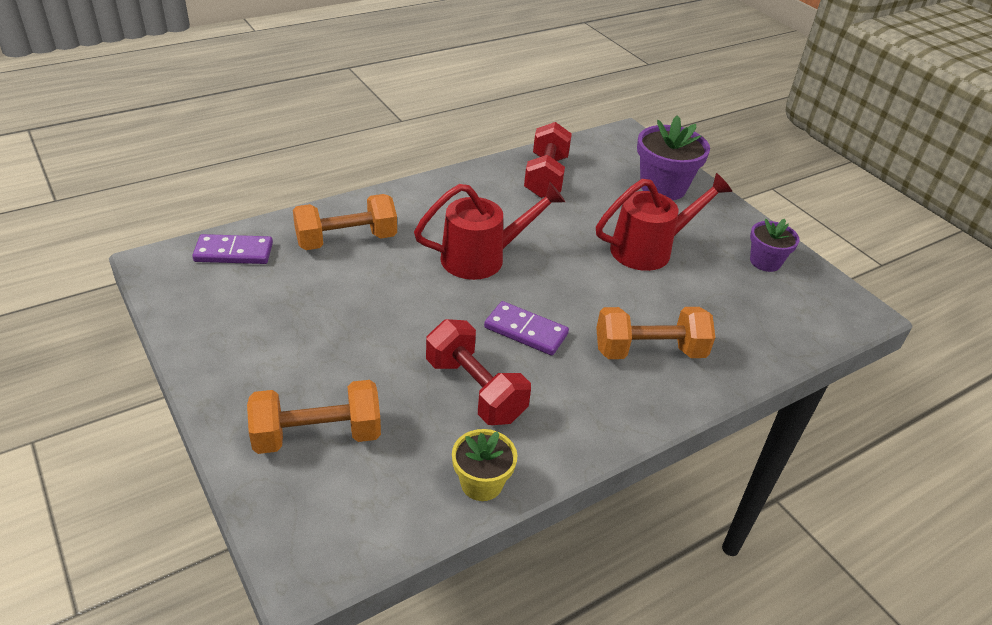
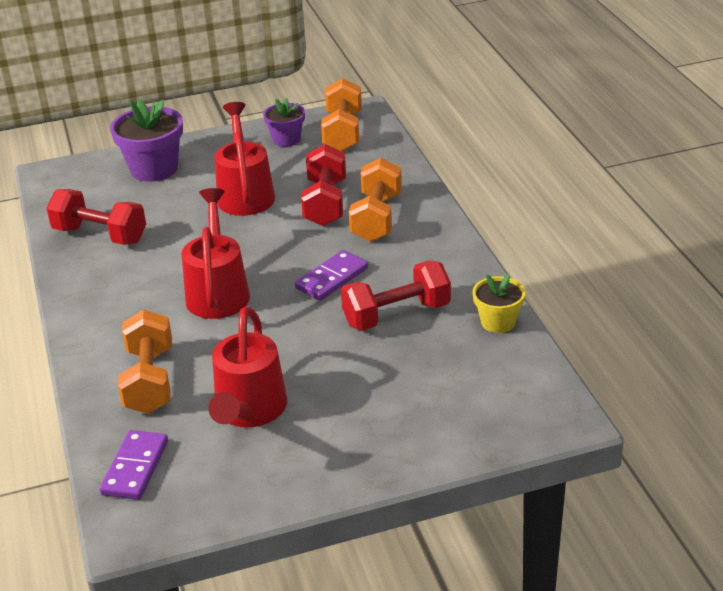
camera: 70 degrees left, 5 degrees down
orange dumbbell [247,380,381,454] -> orange dumbbell moved to [321,78,362,151]
none -> red watering can [208,306,287,427]
none -> red dumbbell [301,144,346,226]

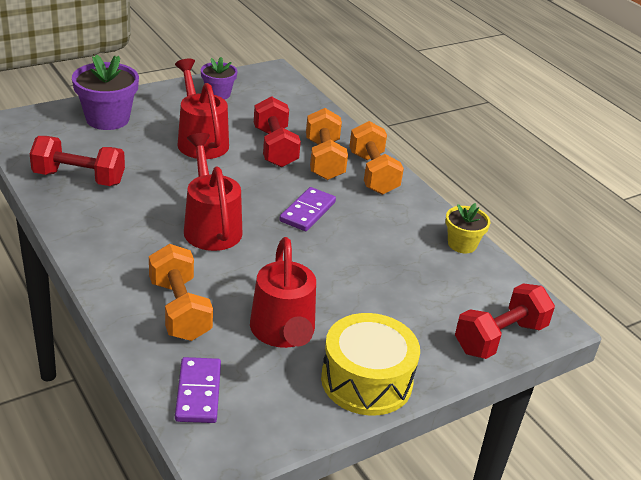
camera: 20 degrees left, 0 degrees up
orange dumbbell [321,78,362,151] -> orange dumbbell moved to [349,121,404,195]
red dumbbell [341,261,451,331] -> red dumbbell moved to [455,283,555,359]
none -> yellow drum [321,313,420,416]

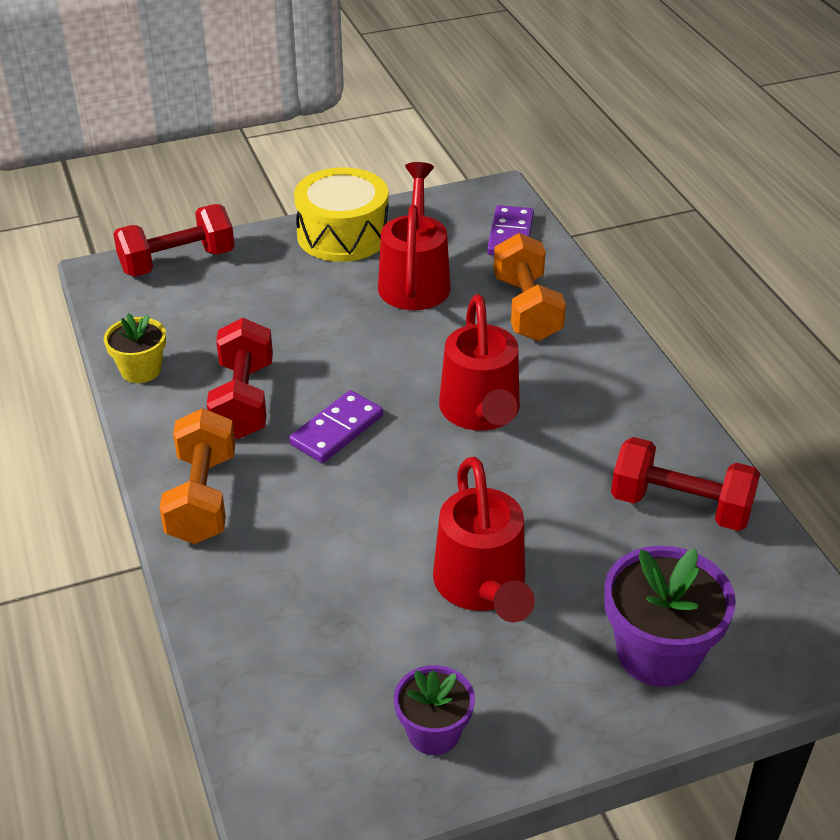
camera: 165 degrees left, 5 degrees up
red dumbbell [254,96,301,168] -> red dumbbell moved to [207,318,273,439]
orange dumbbell [306,108,348,180] -> none

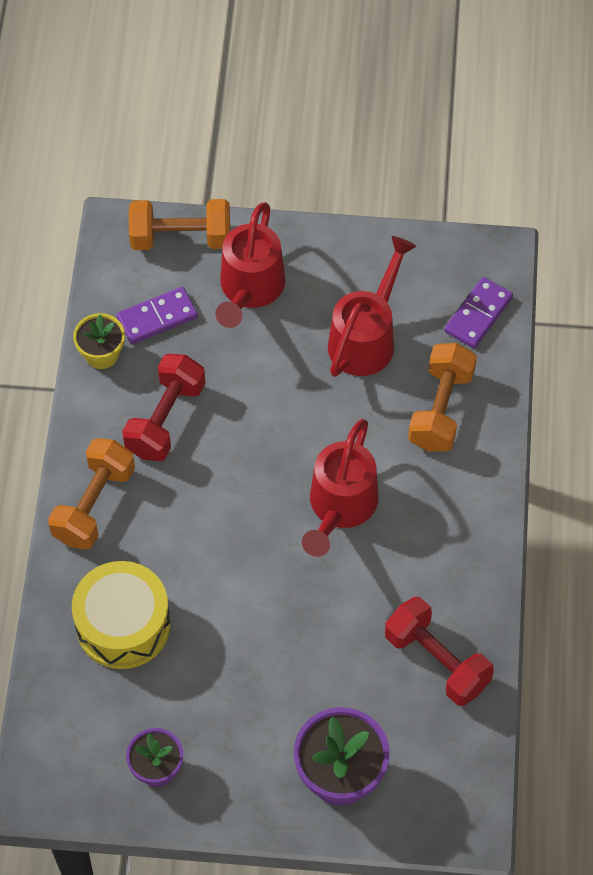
camera: 25 degrees right, 20 degrees up
red dumbbell [113,204,235,277] -> orange dumbbell [129,199,230,250]
purple domino [289,390,383,463] -> purple domino moved to [117,287,198,344]
yellow drum [294,167,389,262] -> yellow drum moved to [72,561,171,669]
red watering can [433,457,535,622] -> red watering can moved to [215,202,285,328]

